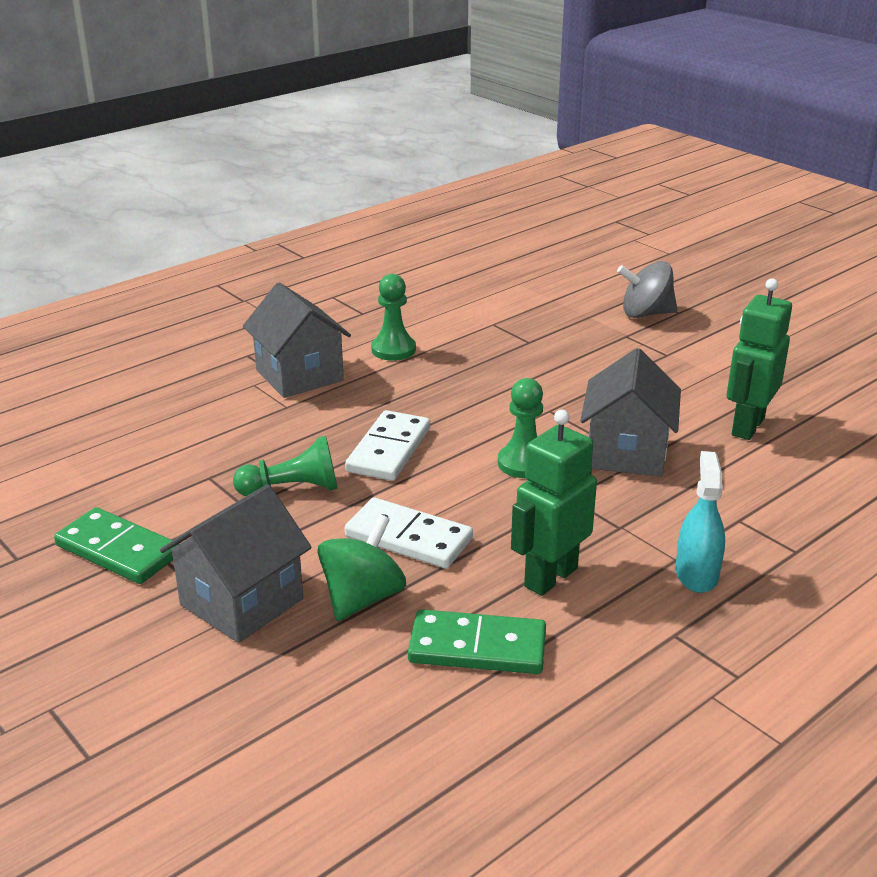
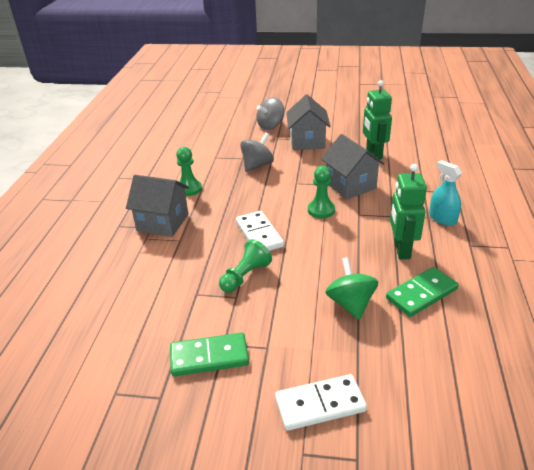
camera: 40 degrees left, 5 degrees up
grey house [160,484,312,643] -> grey house moved to [286,95,331,150]
white domino [345,498,473,569] -> white domino moved to [275,374,367,431]
none -> grey spinning top [240,132,274,172]

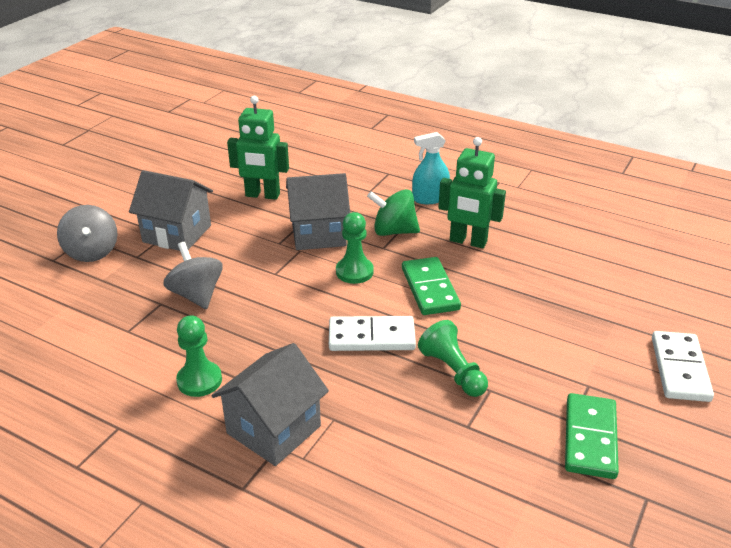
camera: 70 degrees left, 0 degrees up
green spinning top [325,257,378,320] -> green spinning top moved to [367,189,420,236]
green domino [386,267,458,317] -> green domino moved to [402,257,461,315]

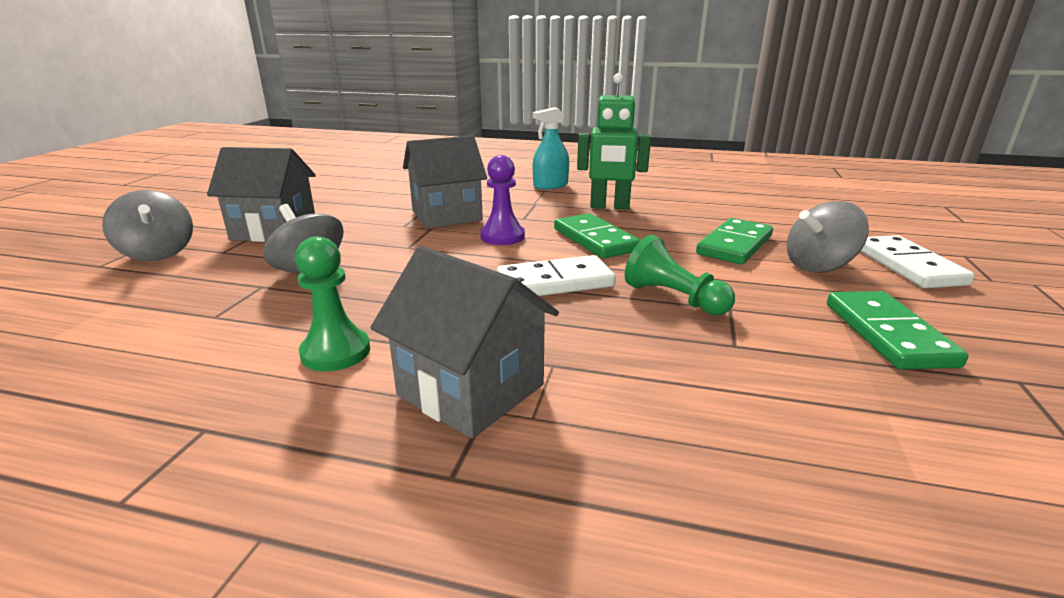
camera: 15 degrees left, 10 degrees down
grey house [212,343,329,466] -> grey house turned 75 degrees counterclockwise [370,246,559,439]
green robot [227,96,289,200] -> none
green pawn [336,212,374,284] -> purple pawn [480,155,525,245]
green spinning top [367,189,420,236] -> none
none -> green domino [696,218,773,264]
none -> grey spinning top [787,201,869,273]

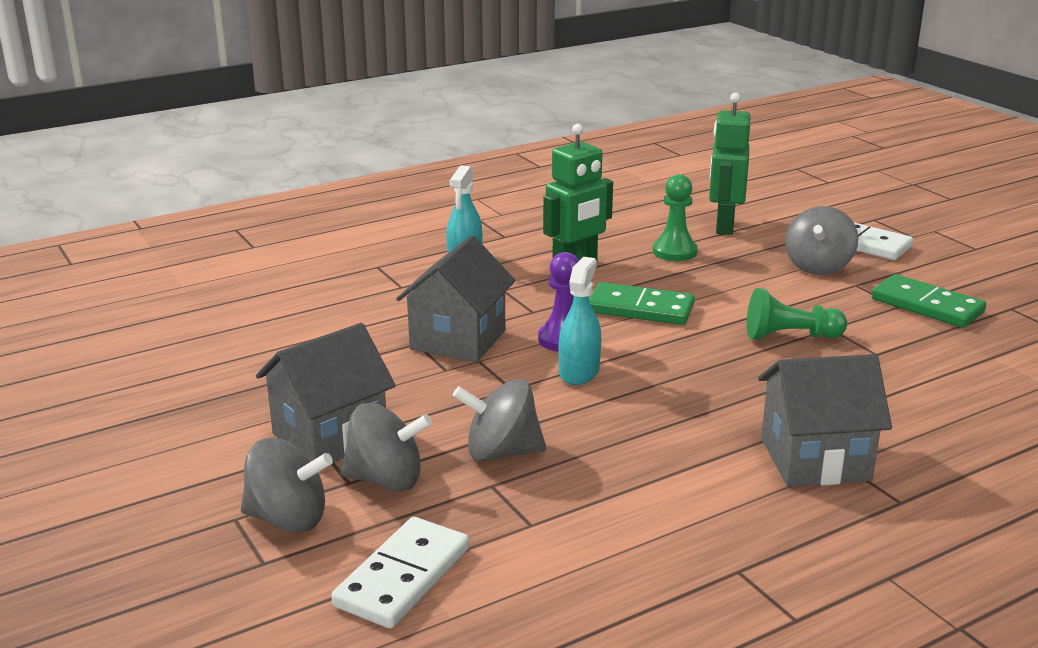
camera: 45 degrees left, 0 degrees up
green pawn [295,236,370,371] -> green pawn moved to [653,174,698,261]
white domino [497,255,616,296] -> white domino moved to [331,517,469,629]
green domino [696,218,773,264] -> none
none -> grey spinning top [340,403,432,491]
none -> turquoise spray bottle [559,257,601,385]
none -> green robot [709,92,750,235]

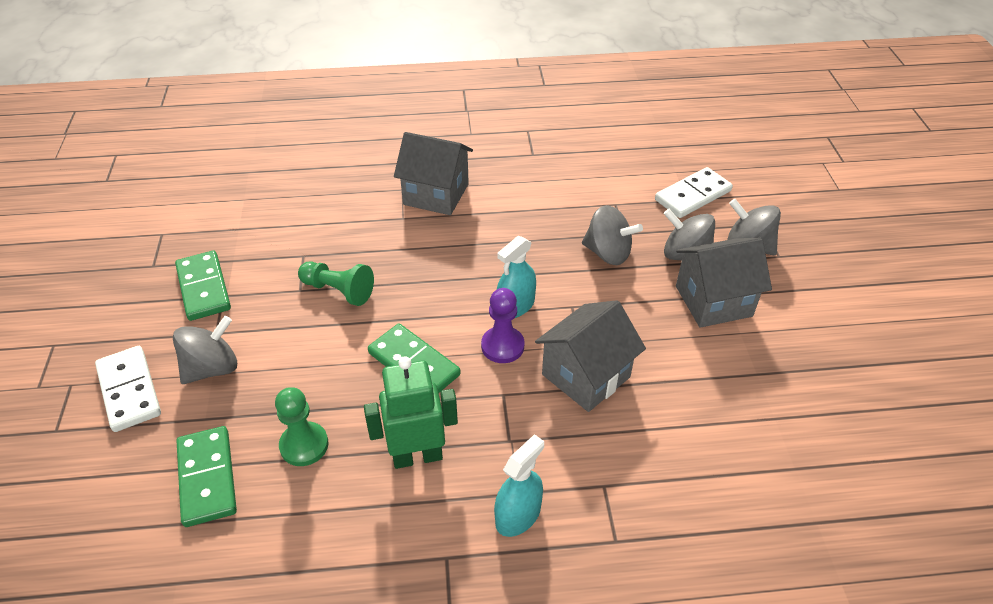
camera: 155 degrees left, 20 degrees up
green robot [709,92,750,235] -> green domino [177,426,237,527]

